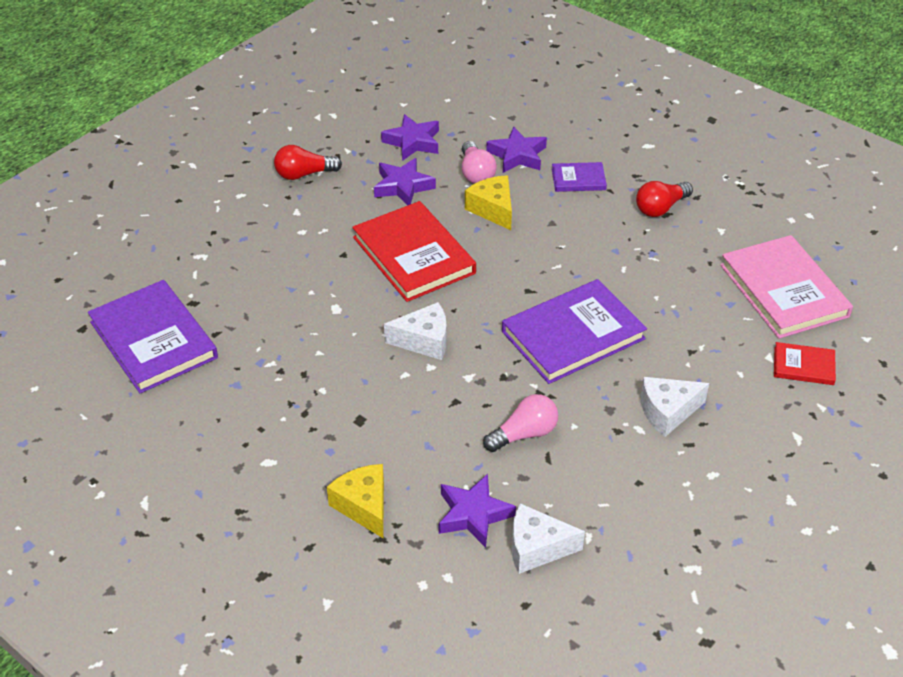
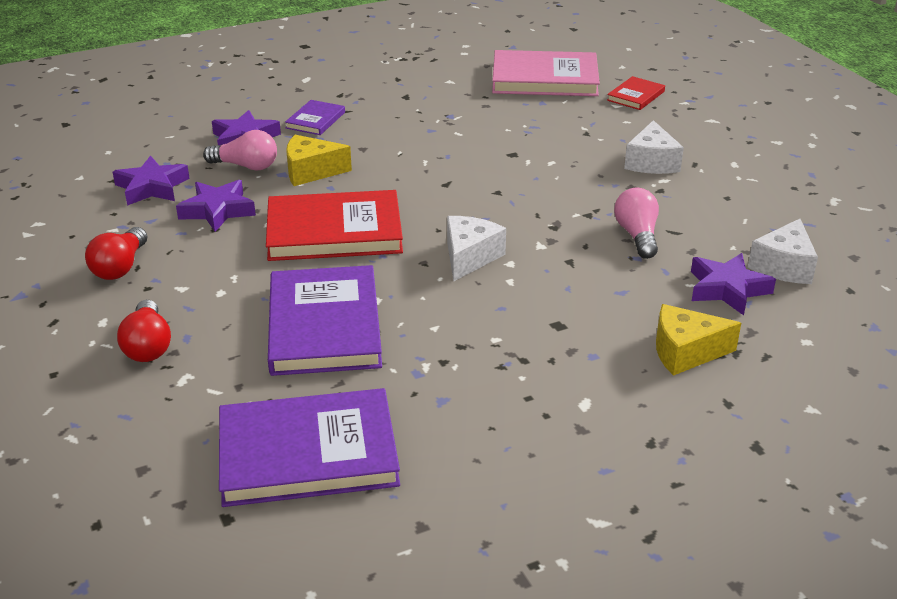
camera: 65 degrees left, 10 degrees down
purple book [502,279,647,384] -> purple book moved to [268,265,382,376]
red light bulb [636,181,693,217] -> red light bulb moved to [117,300,171,362]

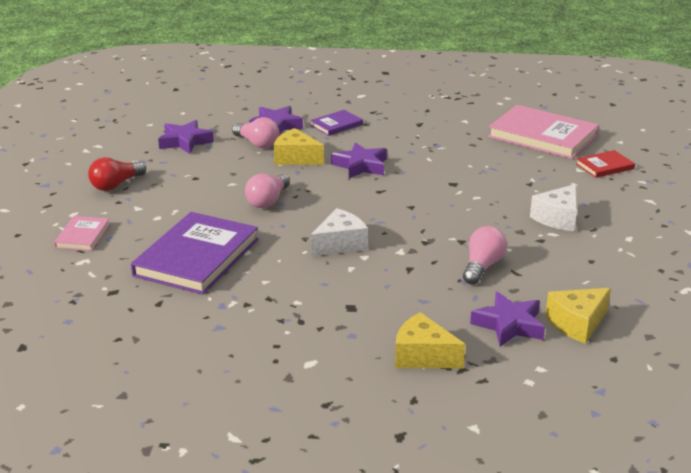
camera: 30 degrees right, 5 degrees down
red light bulb [117,300,171,362] -> pink book [54,216,110,251]
purple star [176,180,256,232] -> purple star moved to [331,142,387,178]
purple book [219,388,400,507] -> none
red book [266,190,403,261] -> pink light bulb [245,174,290,208]
white cheese [748,219,818,284] -> yellow cheese [546,288,611,344]

